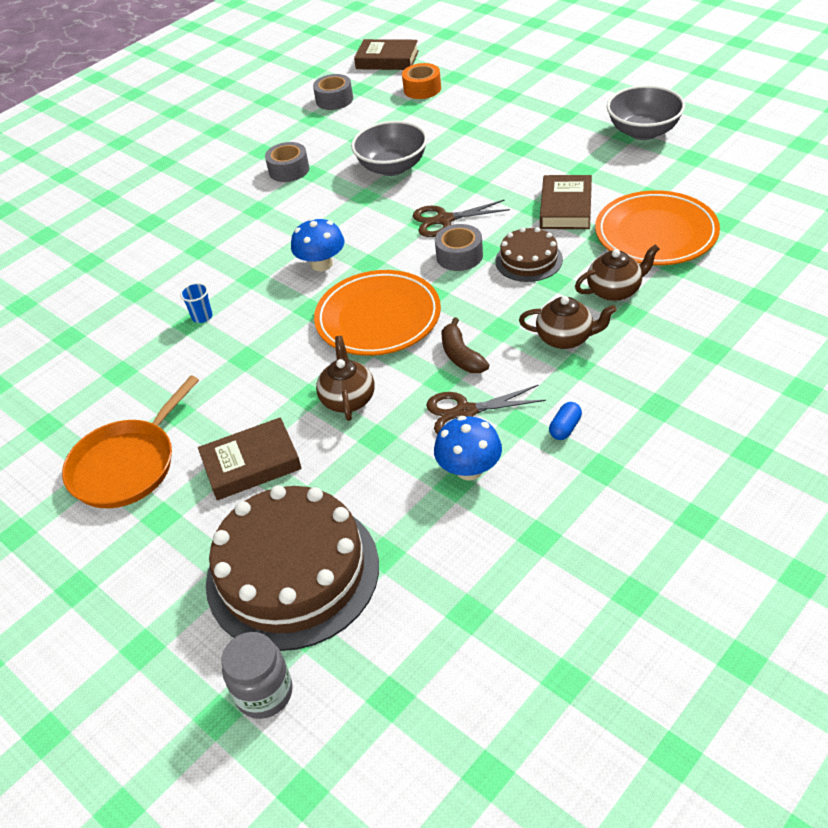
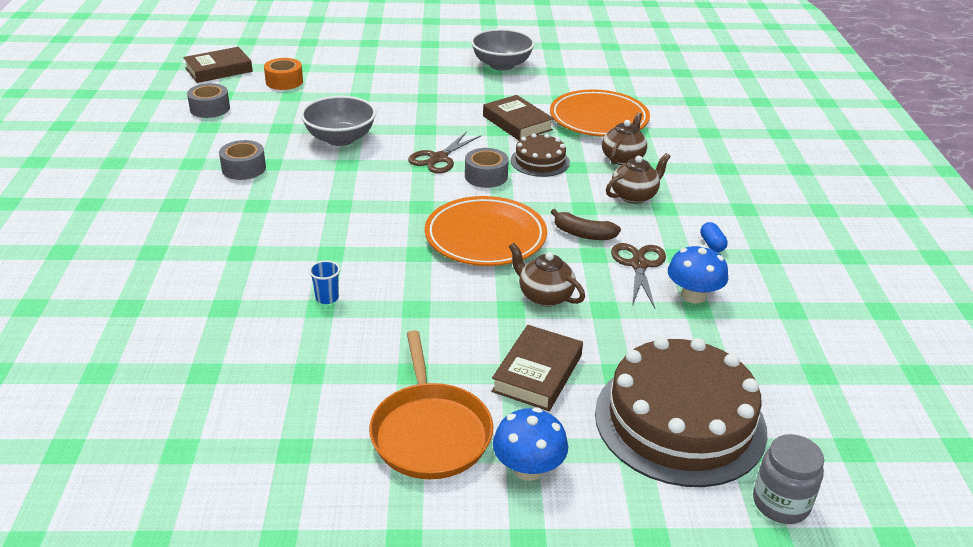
camera: 50 degrees left, 10 degrees down
blue mushroom [291,218,345,271] -> blue mushroom moved to [493,407,568,481]
brown scissors [426,385,546,434] -> brown scissors turned 150 degrees clockwise [611,243,666,308]

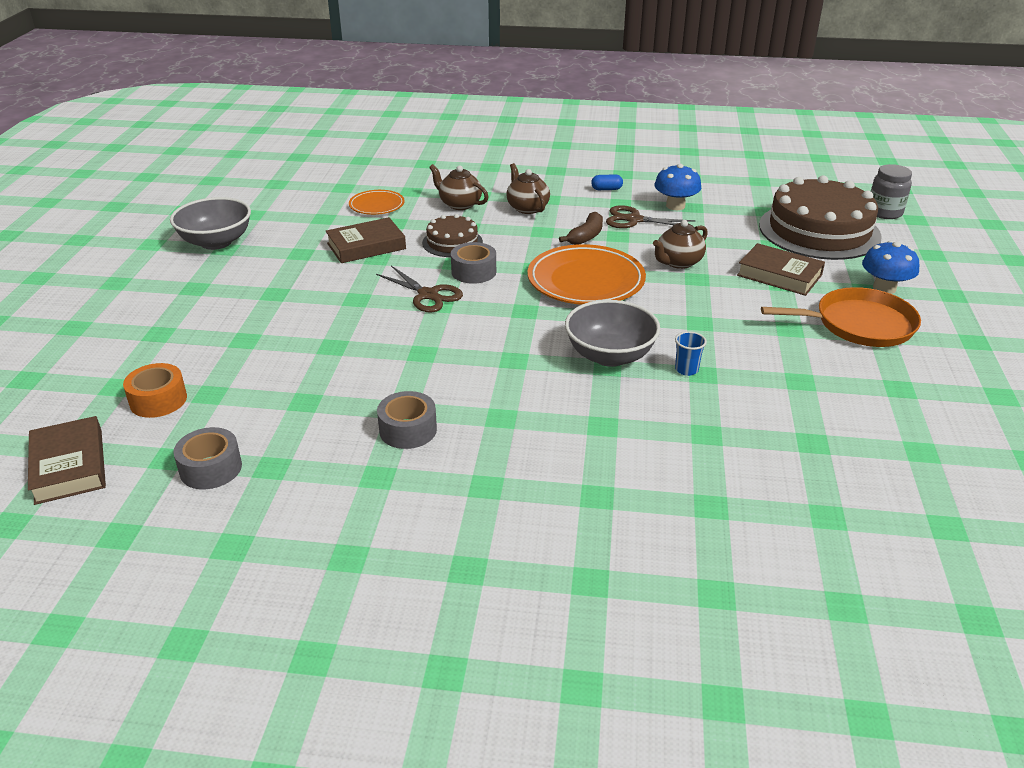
camera: 80 degrees left, 0 degrees up
grey bowl [301,96,376,146] -> grey bowl moved to [565,300,660,367]
orange plate [550,89,650,137] -> orange plate [349,190,405,215], size x0.54

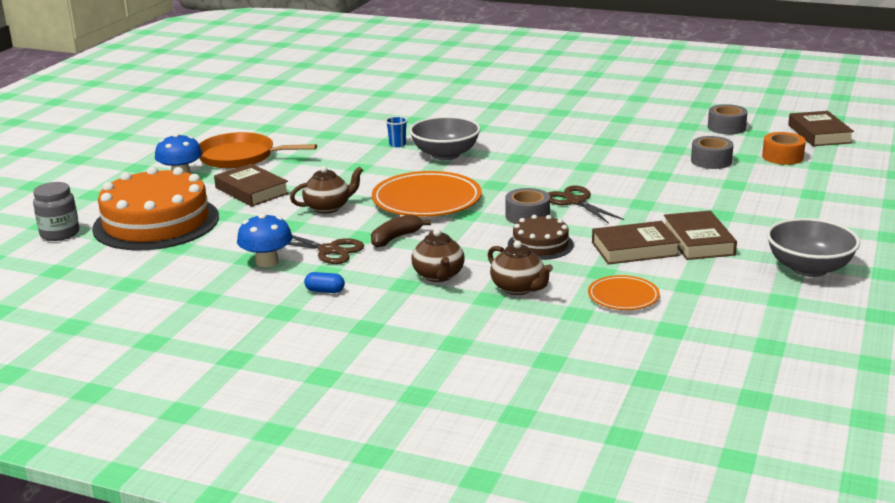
camera: 165 degrees left, 10 degrees down
grey tape [377,391,437,449] -> grey tape moved to [691,136,734,169]
brown cake [759,175,882,260] -> orange cake [92,167,219,250]
none -> brown book [664,211,737,260]

